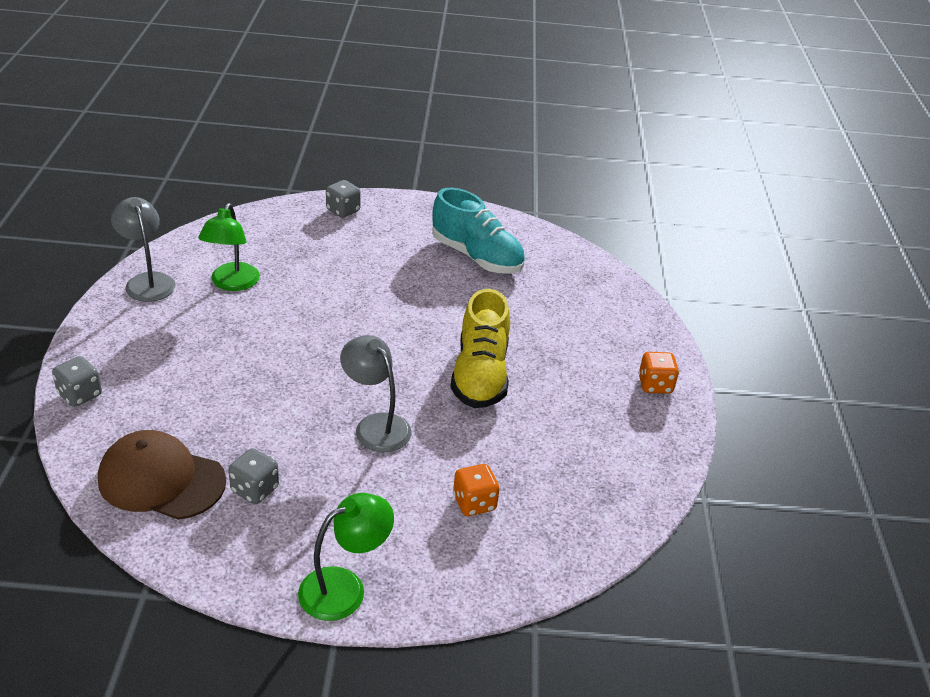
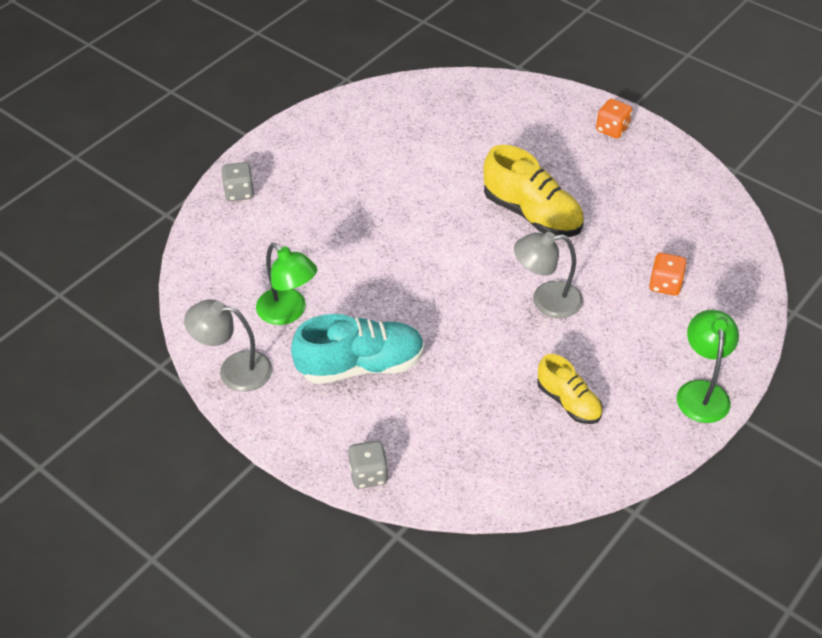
camera: 50 degrees left, 10 degrees up
brown cap [98,430,226,520] -> none
grey dice [228,448,279,504] -> yellow shoe [537,354,603,424]
turquoise shoe [432,188,525,274] -> turquoise shoe moved to [291,314,424,384]

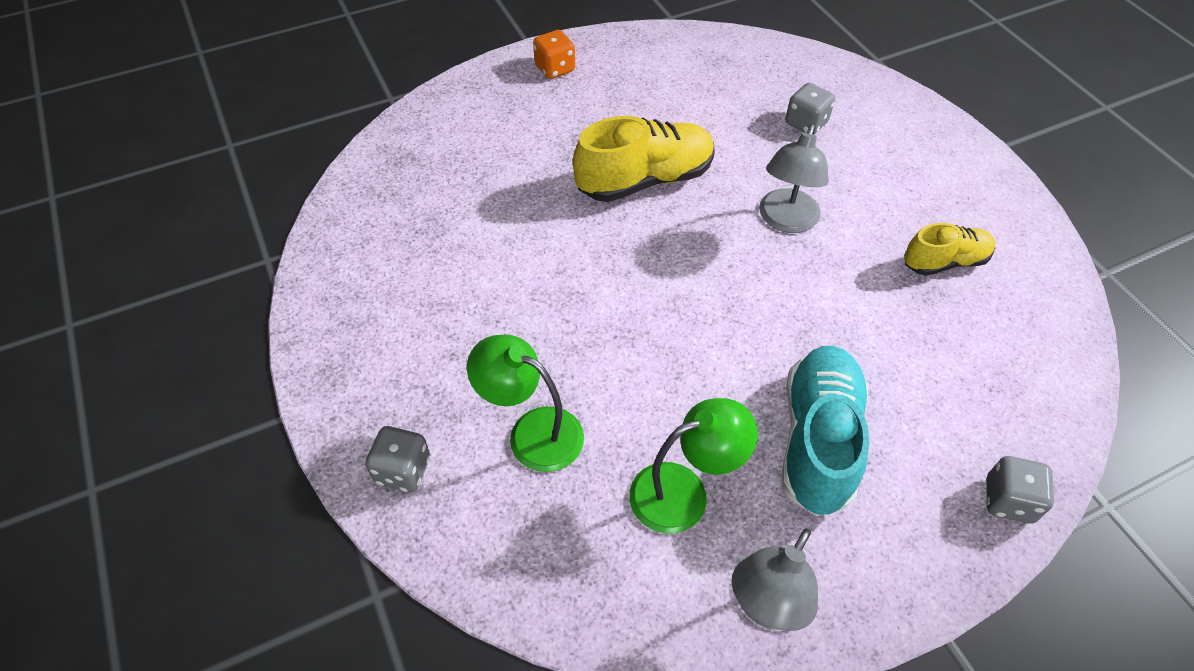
camera: 65 degrees left, 5 degrees up
orange dice [649,253,687,296] -> grey dice [786,83,835,134]
green lamp [677,309,739,423] -> green lamp moved to [467,335,584,472]

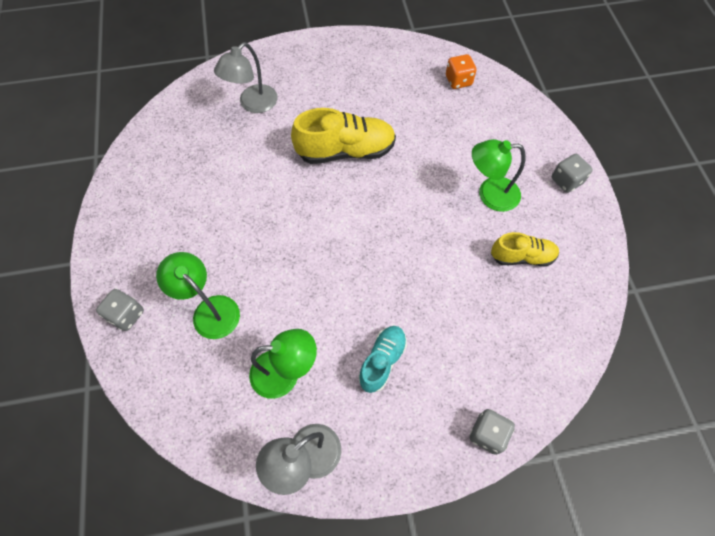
camera: 15 degrees right, 10 degrees up
orange dice [533,30,575,79] -> orange dice moved to [446,54,476,89]
grey lamp [759,124,829,233] -> grey lamp moved to [214,42,278,113]
turquoise shoe [782,346,869,516] -> turquoise shoe [358,326,407,393], size x0.60
grey dice [786,83,835,134] -> grey dice moved to [552,154,593,193]
none -> green lamp [472,139,526,212]

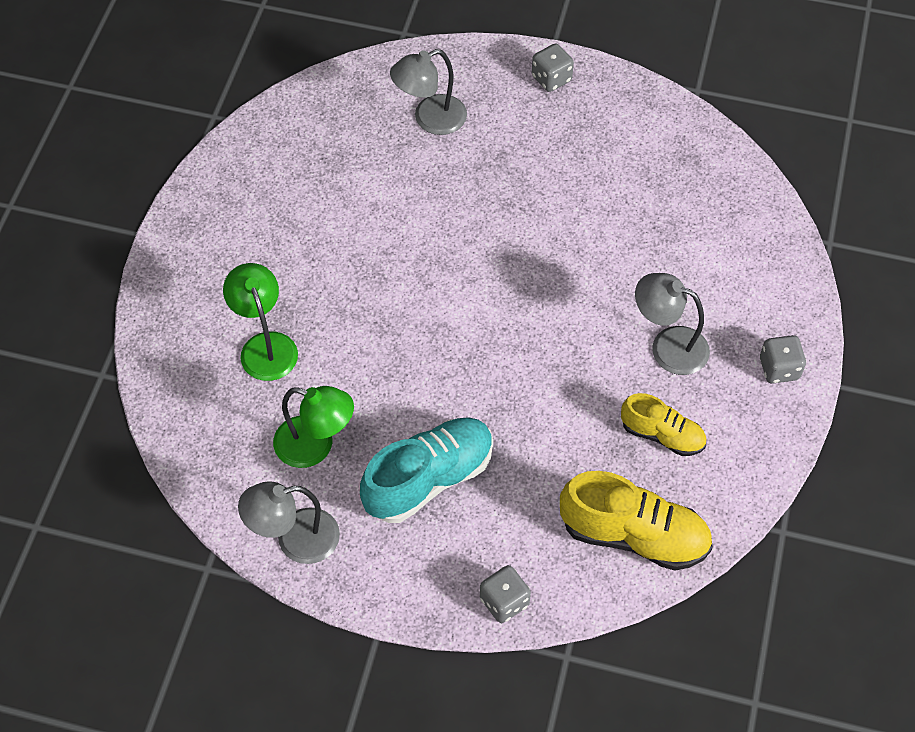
camera: 25 degrees right, 5 degrees down
grey dice [96,289,144,331] -> grey dice moved to [532,44,574,92]
yellow shoe [291,108,396,164] -> yellow shoe moved to [560,471,713,570]
turquoise shoe [358,326,407,393] -> turquoise shoe [360,417,493,523], size x1.66
orange dice [446,54,476,89] -> none
green lamp [472,139,526,212] -> grey lamp [635,273,710,375]

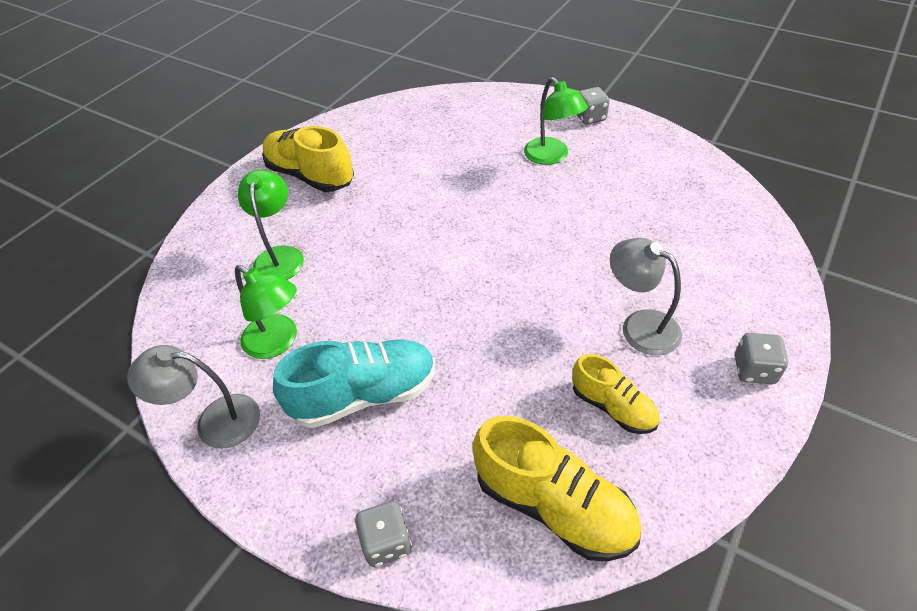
camera: 20 degrees right, 10 degrees down
grey lamp [390,49,467,135] -> none
none -> yellow shoe [262,126,354,192]
none -> green lamp [524,77,588,165]

